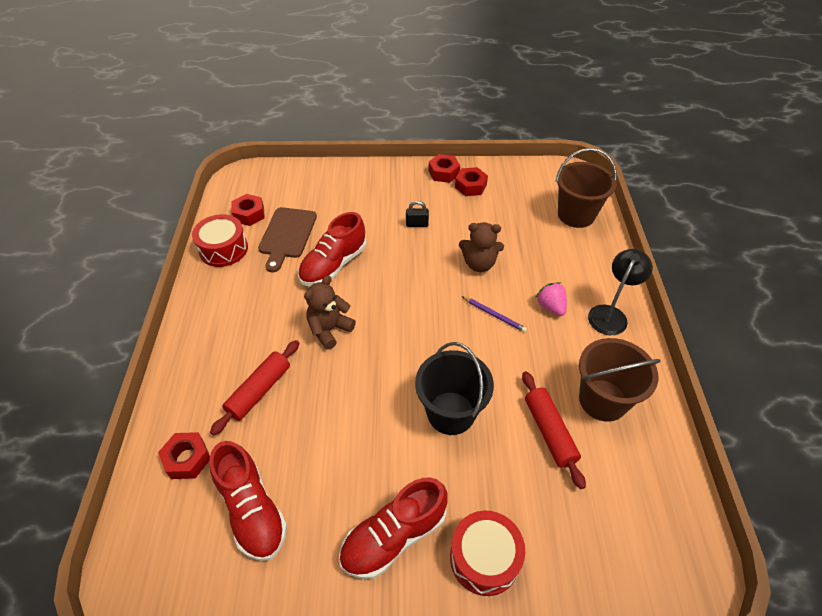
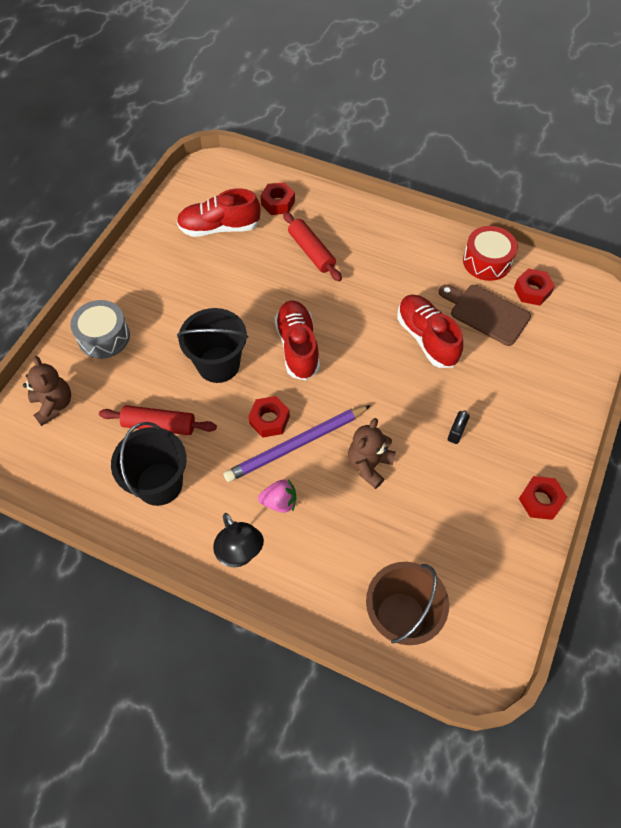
camera: 115 degrees right, 10 degrees up
brown teddy bear [304,276,356,350] -> brown teddy bear moved to [23,356,71,426]
red shoe [339,477,448,579] -> red shoe moved to [274,301,320,380]
red drum [450,510,525,596] -> grey drum [70,300,130,359]
red nut [455,167,488,196] -> red nut moved to [248,396,290,438]
purple pencil [462,296,527,332] -> purple pencil [224,405,371,482], size x2.09
brown bucket [579,338,661,422] -> black bucket [111,422,187,506]

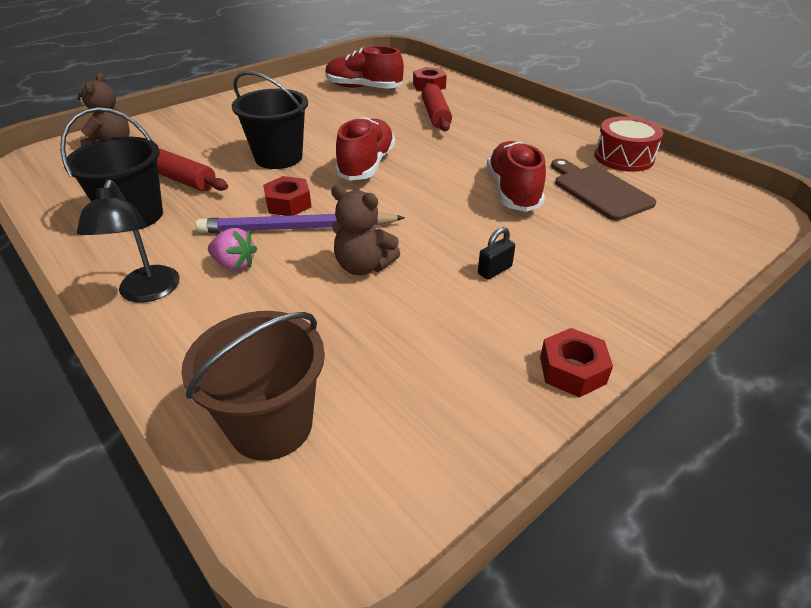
camera: 25 degrees right, 20 degrees down
grey drum [70,300,130,359] -> none
brown teddy bear [348,418,396,489] -> brown teddy bear turned 120 degrees counterclockwise [331,185,400,275]
red nut [514,268,555,306] -> none

